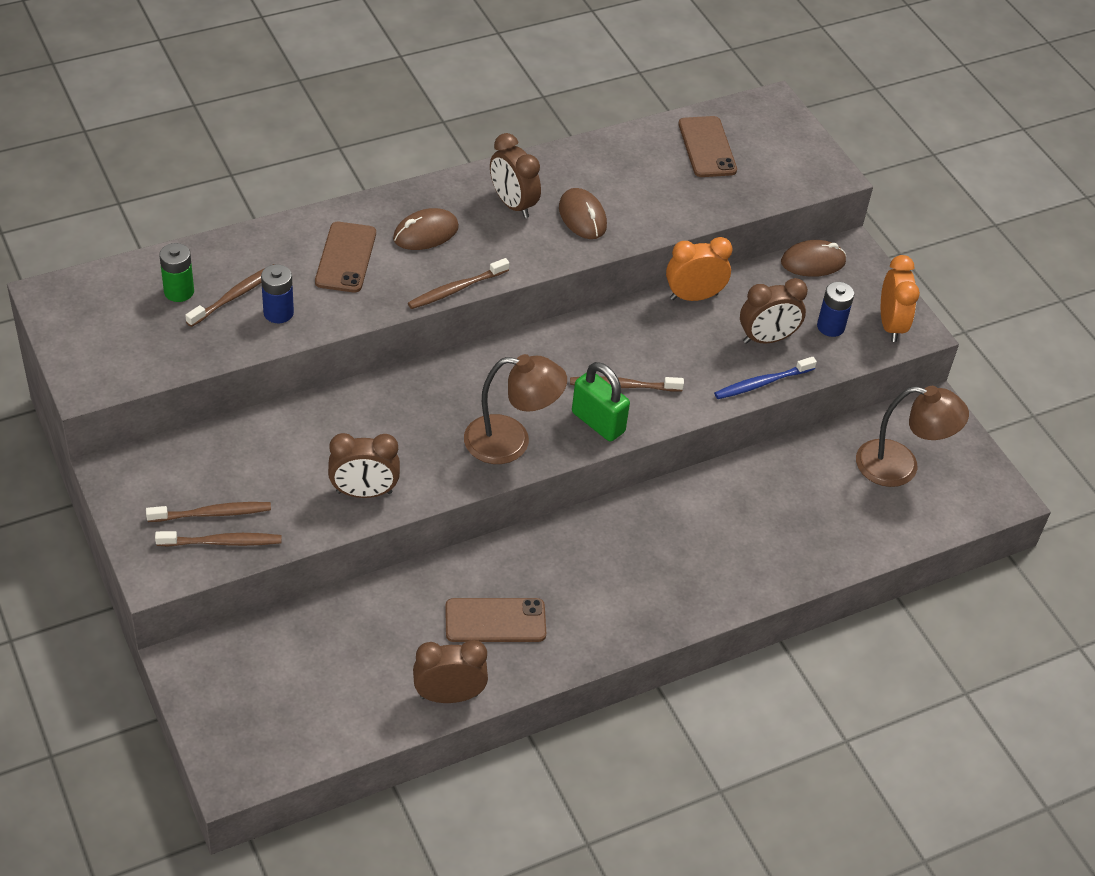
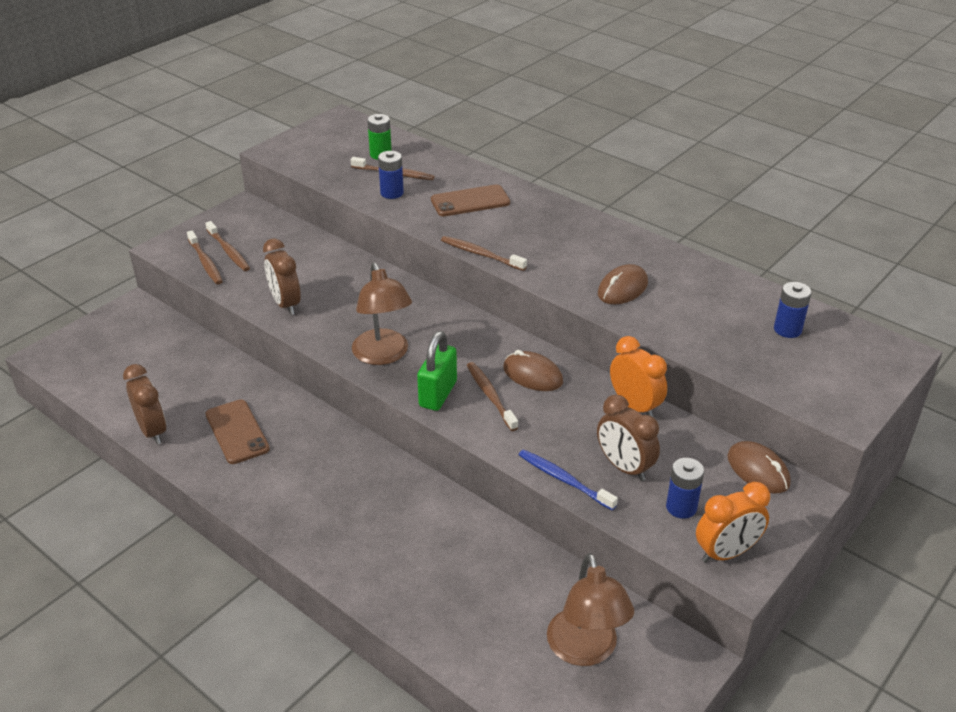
camera: 70 degrees right, 10 degrees down
brown mouse [393,208,459,250] -> brown mouse moved to [503,350,563,391]
brown clock [490,133,541,218] -> none
brown phone [678,116,737,177] -> blue battery [774,282,811,338]

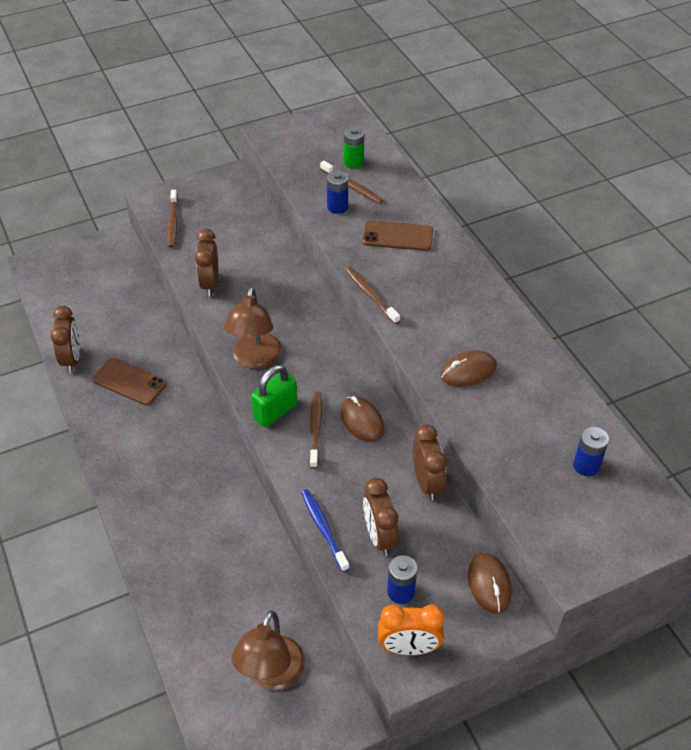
camera: 25 degrees right, 10 degrees up
brown toothbrush [205,221,250,271] -> none
brown phone [205,399,270,464] -> brown phone turned 60 degrees counterclockwise [93,358,167,406]
orange clock [610,336,667,418] -> brown clock [413,424,446,500]

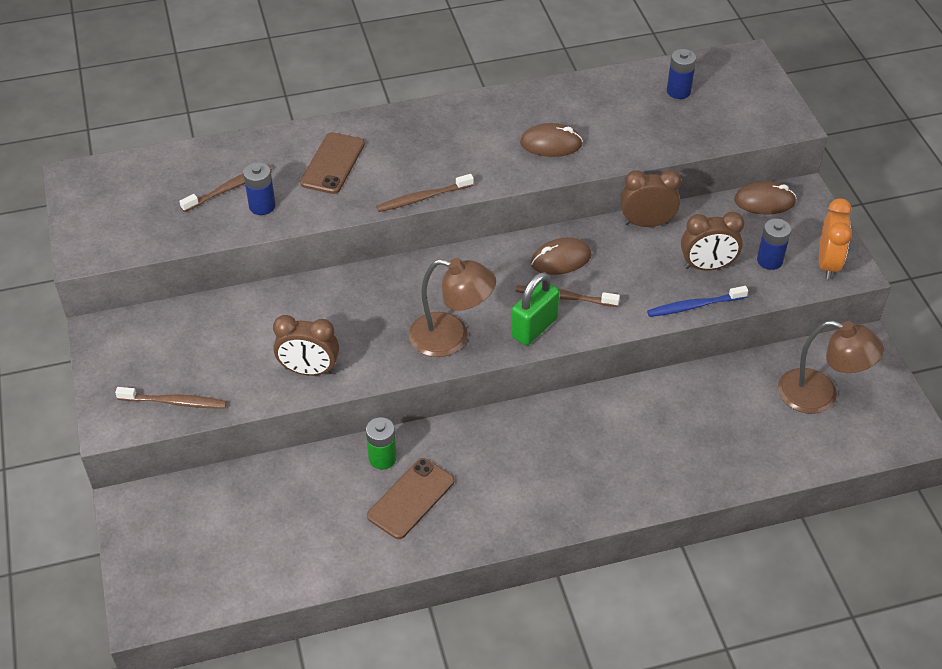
camera: 80 degrees left, 0 degrees up
brown clock [51,306,80,373] -> none
green padlock [251,365,298,427] -> green padlock turned 75 degrees clockwise [511,272,560,345]
green battery [344,127,365,169] -> green battery moved to [366,417,397,469]
brown mouse [440,350,497,387] -> brown mouse turned 75 degrees counterclockwise [520,123,583,157]

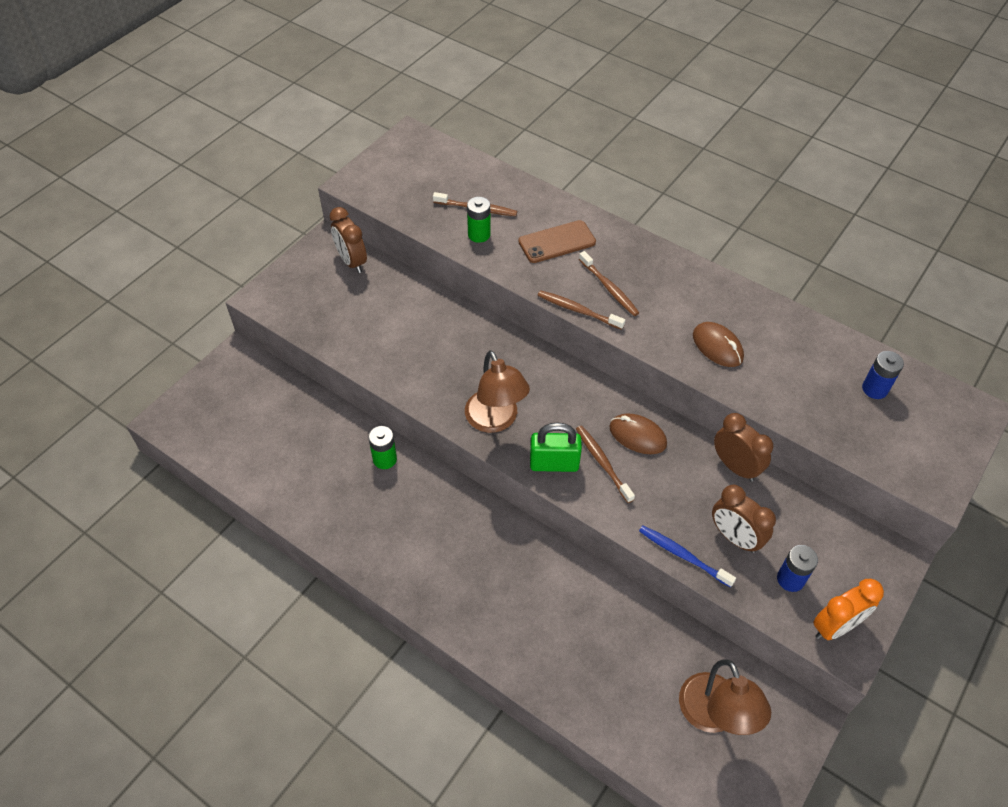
camera: 50 degrees right, 5 degrees up
brown toothbrush [115,387,227,408] -> brown toothbrush moved to [579,251,639,316]
blue battery [243,162,276,215] -> green battery [467,197,491,243]
brown clock [273,315,339,376] -> brown clock moved to [330,207,367,273]
brown phone [367,458,454,539] -> none
brown mouse [734,181,796,215] -> none

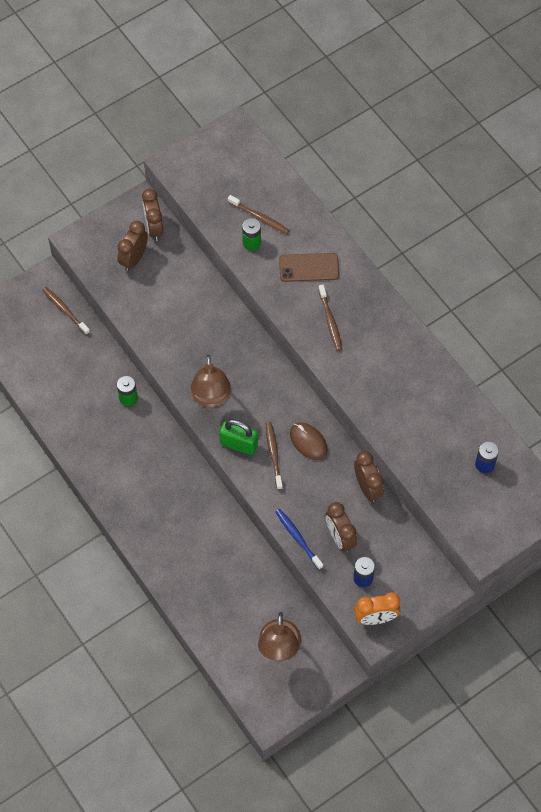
camera: 20 degrees right, 10 degrees up
brown toothbrush [537,290,625,330] -> brown toothbrush moved to [42,287,90,335]
brown mouse [693,322,744,367] -> none
none -> brown clock [117,221,148,271]

